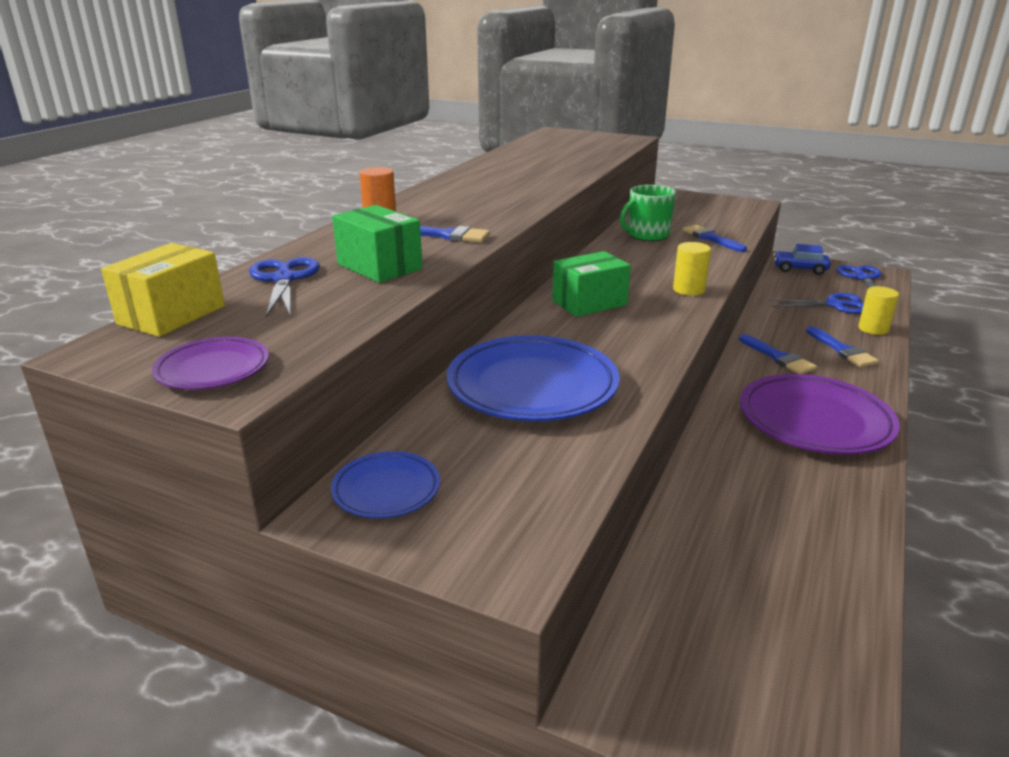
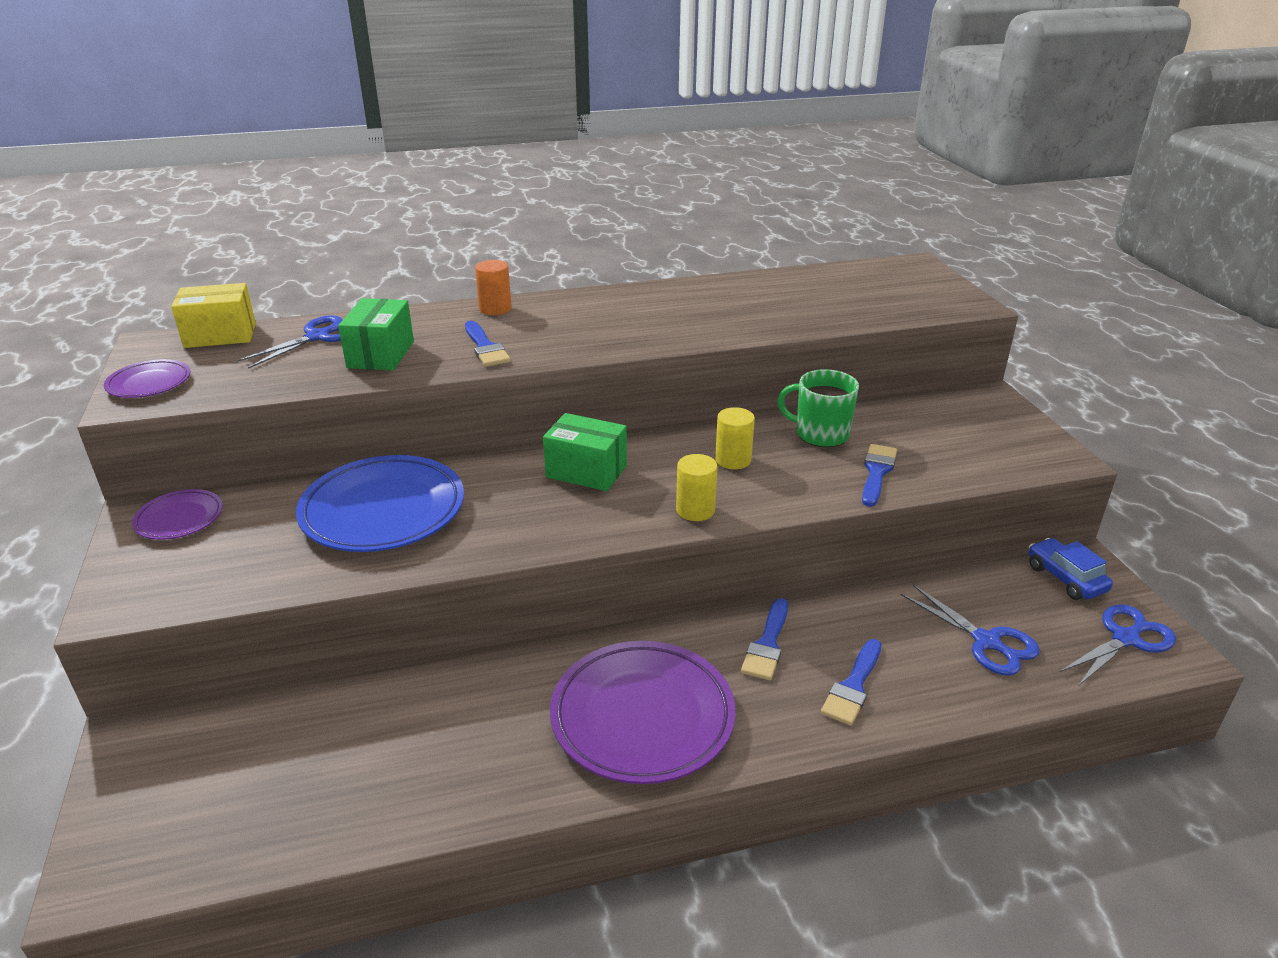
camera: 50 degrees right, 5 degrees up
blue plate [331,451,440,518] -> purple plate [132,489,223,540]
yellow cylinder [858,286,899,335] -> yellow cylinder moved to [715,407,755,469]

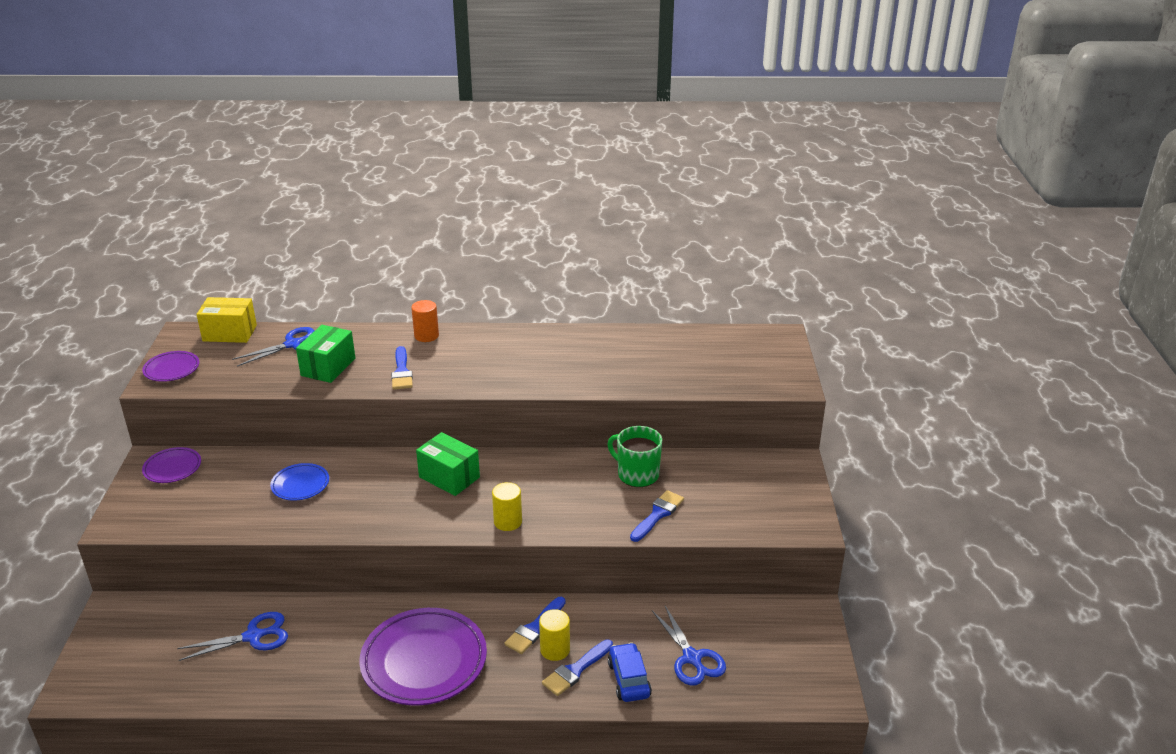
camera: 15 degrees right, 0 degrees up
blue plate [296,455,464,552] -> blue plate [270,463,329,501], size x0.51
yellow cylinder [715,407,755,469] -> yellow cylinder moved to [539,609,570,661]
blue car [1028,538,1113,600] -> blue car moved to [608,642,652,702]
blue scissors [1060,604,1176,686] -> blue scissors moved to [177,612,288,661]

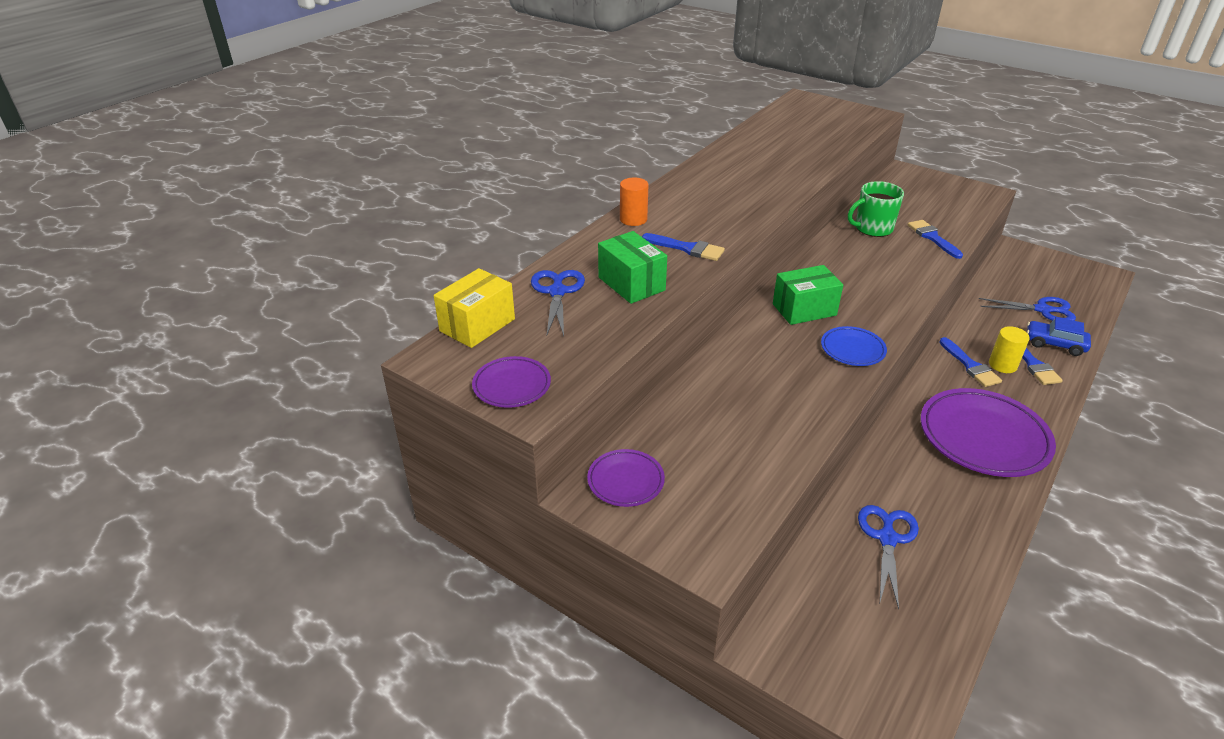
camera: 55 degrees left, 5 degrees up
blue plate [270,463,329,501] -> blue plate moved to [821,326,887,366]
yellow cylinder [492,482,522,531] -> none

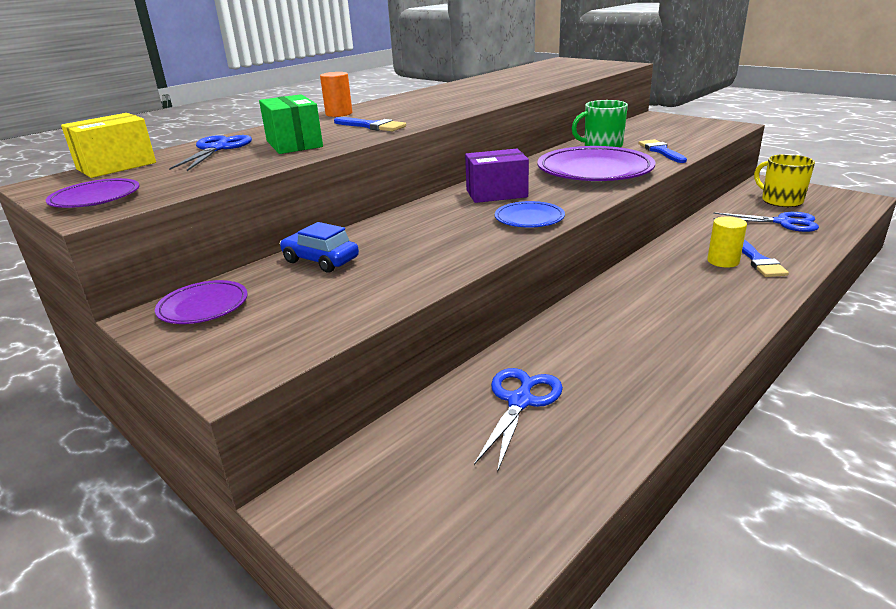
camera: 10 degrees right, 10 degrees down
green box [773,265,843,325] -> purple box [465,149,529,203]
purple plate [920,388,1056,477] -> purple plate moved to [537,146,655,181]
blue brush [940,337,1002,387] -> none
blue car [1027,317,1091,356] -> blue car moved to [280,222,359,273]
none -> yellow mug [754,154,815,207]

